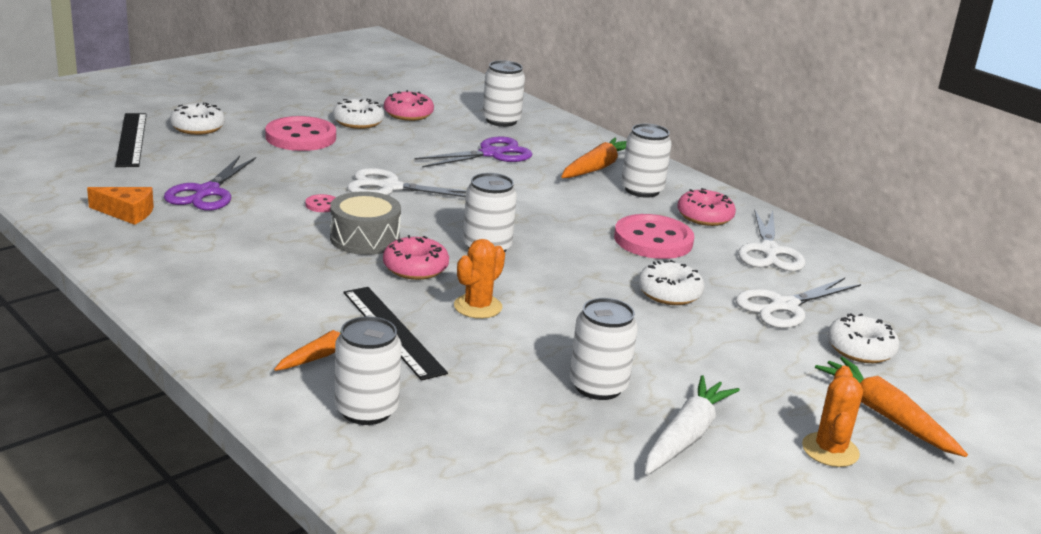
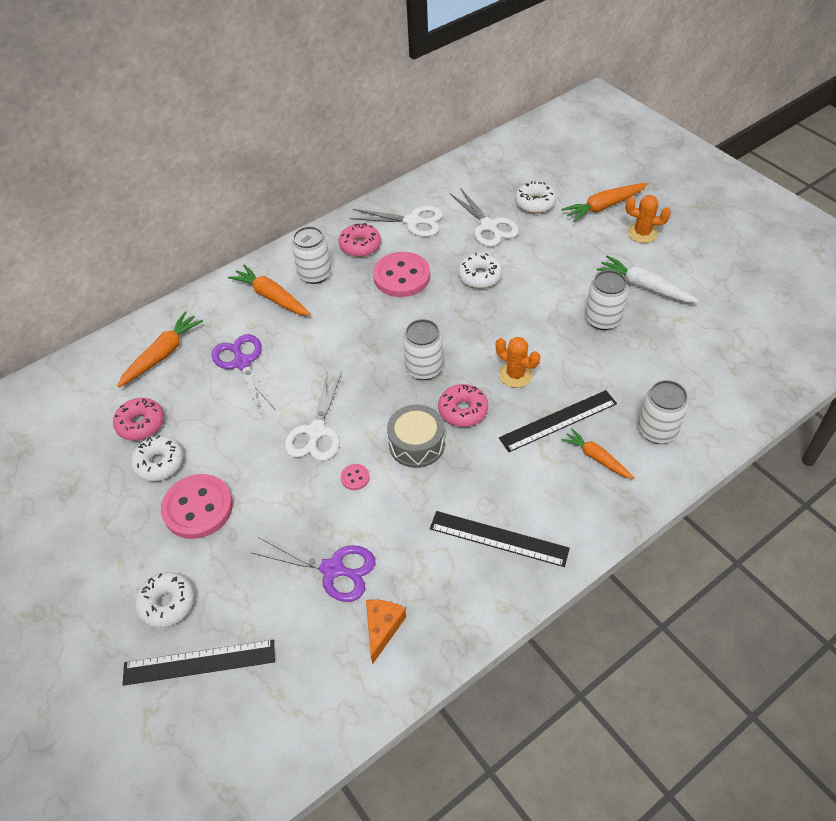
camera: 80 degrees left, 25 degrees up
white can [482,60,525,127] -> orange carrot [117,311,203,387]
none -> black ruler [430,511,570,567]

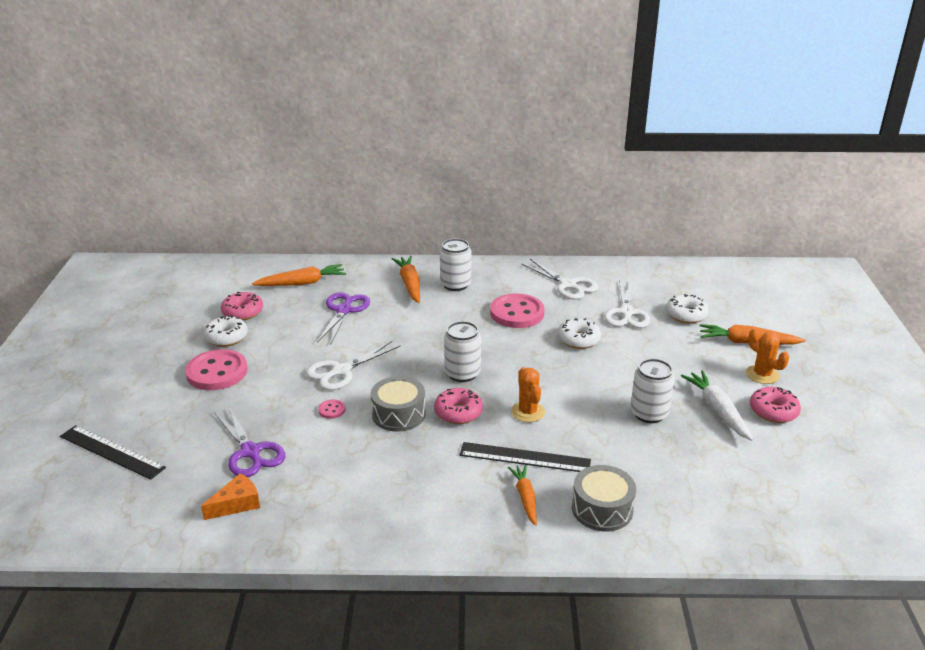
camera: 35 degrees right, 20 degrees down
white donut [135,572,194,628] -> none
pink donut [339,223,381,257] -> pink donut moved to [750,387,801,423]
black ruler [430,511,570,567] -> none
white can [638,380,689,444] -> grey drum [572,465,636,532]

